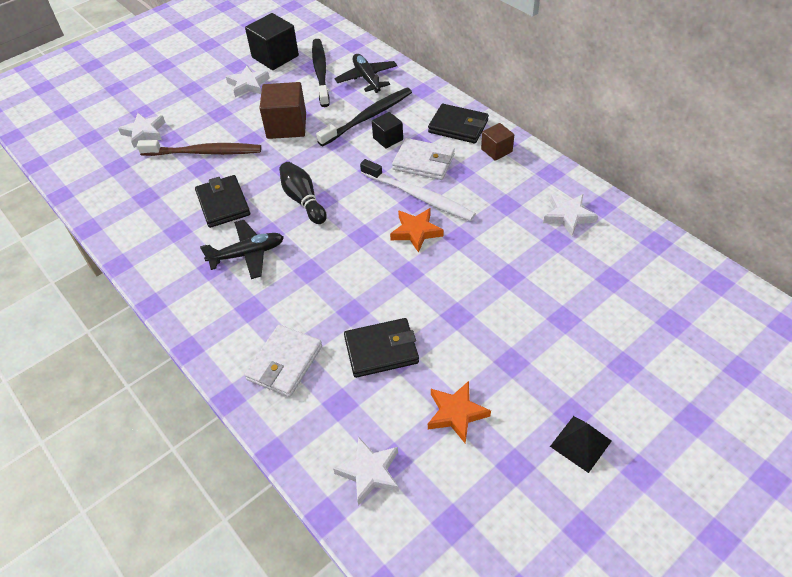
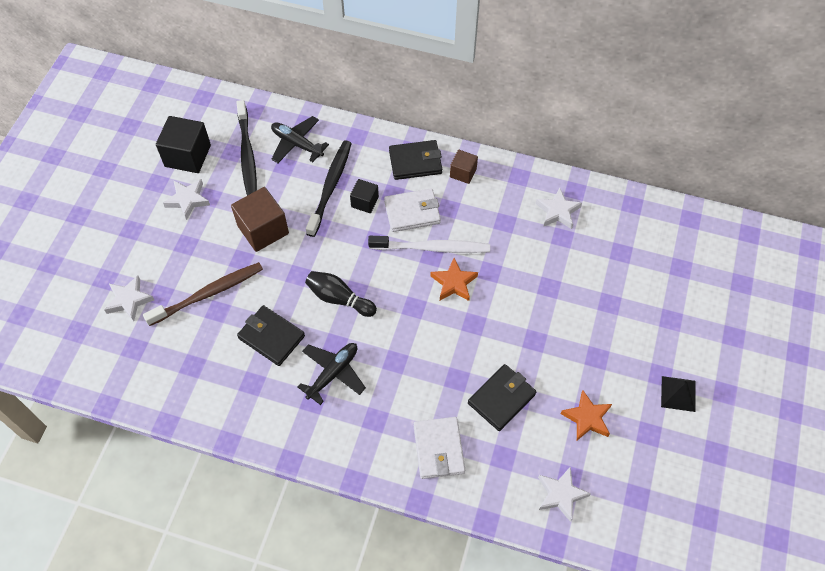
camera: 35 degrees left, 10 degrees up
black toothbrush [312,39,330,107] -> black toothbrush turned 150 degrees counterclockwise [236,100,257,196]

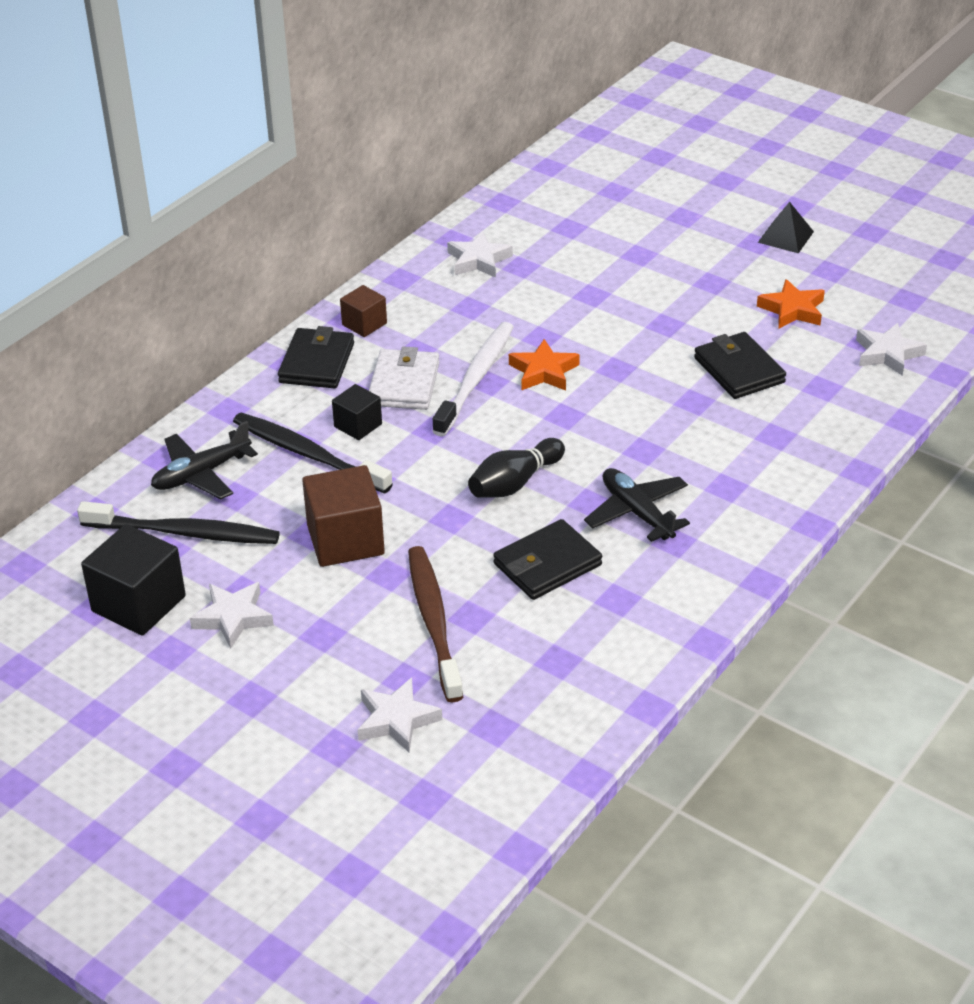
camera: 70 degrees left, 20 degrees down
white wallet [414,417,465,479] -> none

